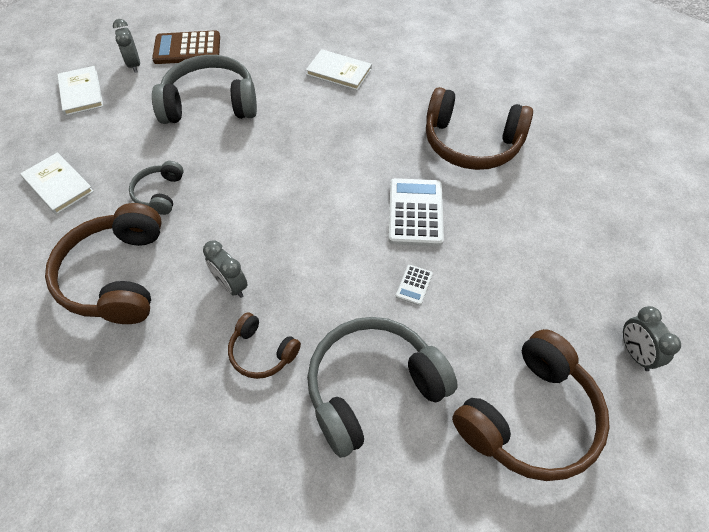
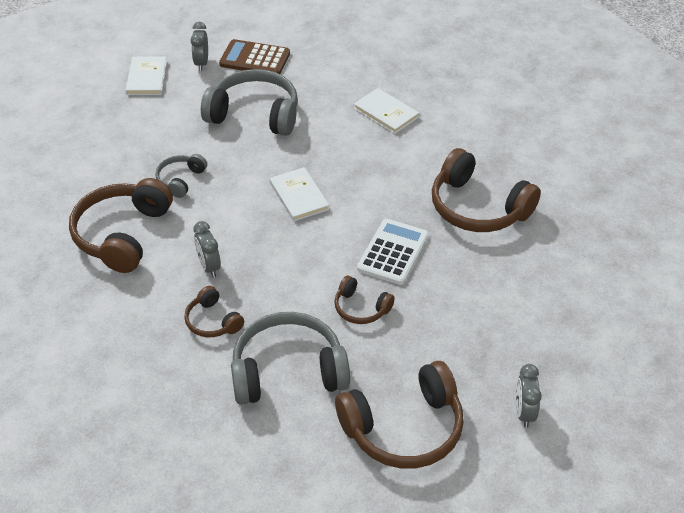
camera: 20 degrees right, 10 degrees down
white book [20,152,94,215] -> white book moved to [270,167,329,221]
white calculator [396,265,433,306] -> brown headphones [334,276,395,324]

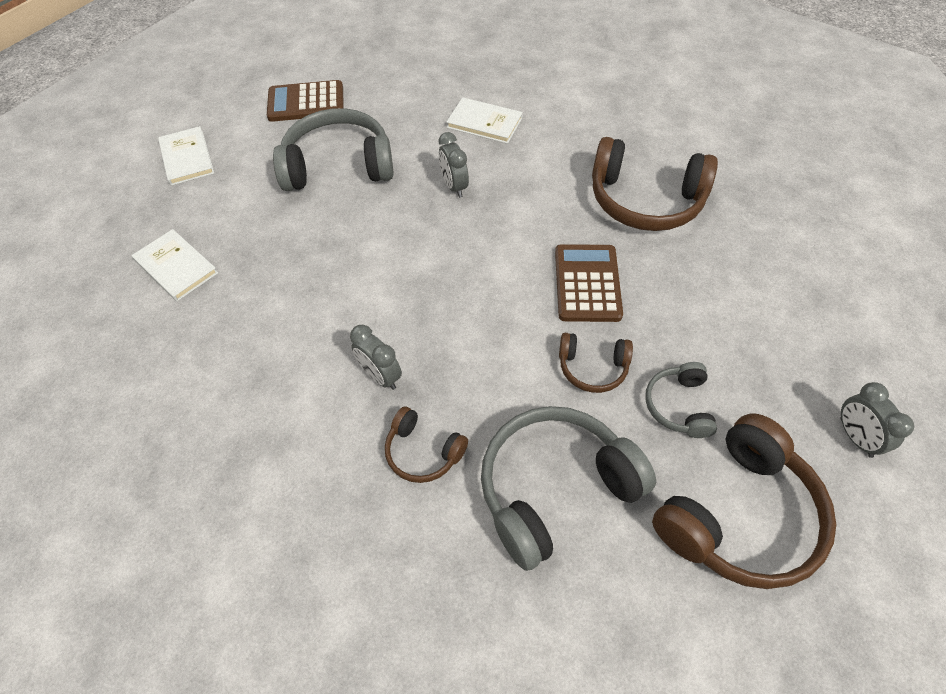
camera: 20 degrees left, 10 degrees up
brown headphones [69,178,173,273] -> none
grey headphones [155,154,207,198] -> grey headphones moved to [645,362,717,438]
grey clock [191,22,208,71] -> grey clock moved to [439,132,469,198]
white book [270,167,329,221] -> white book moved to [132,229,218,301]
white calculator [357,219,429,285] -> brown calculator [555,244,623,322]

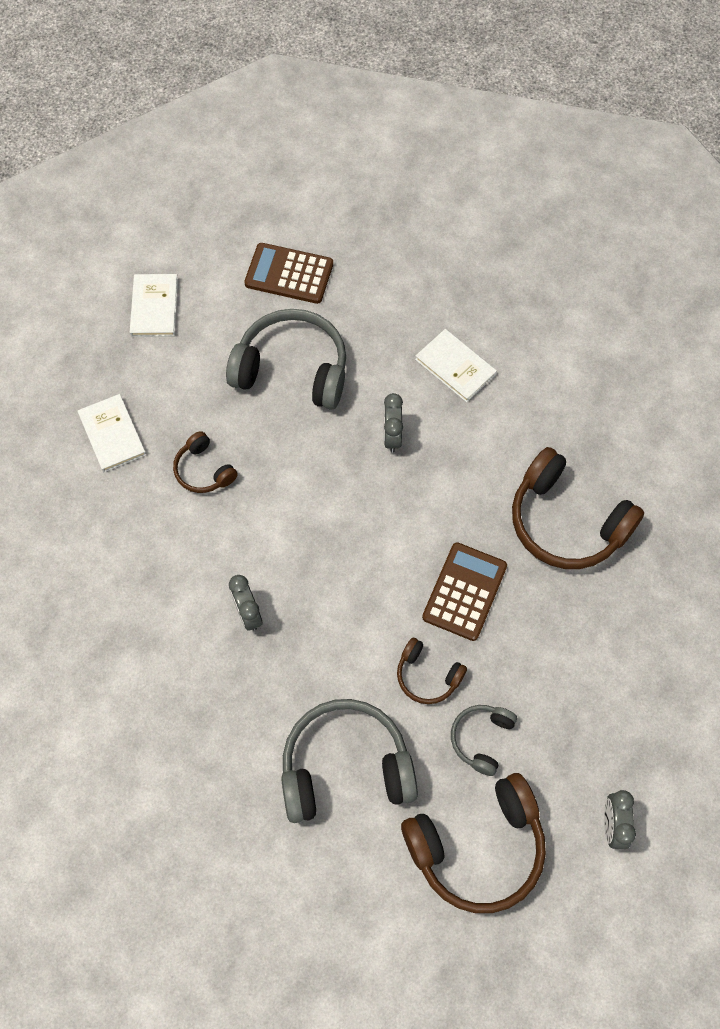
camera: 20 degrees right, 10 degrees up
brown headphones [385,406,468,483] -> brown headphones moved to [173,431,238,493]

